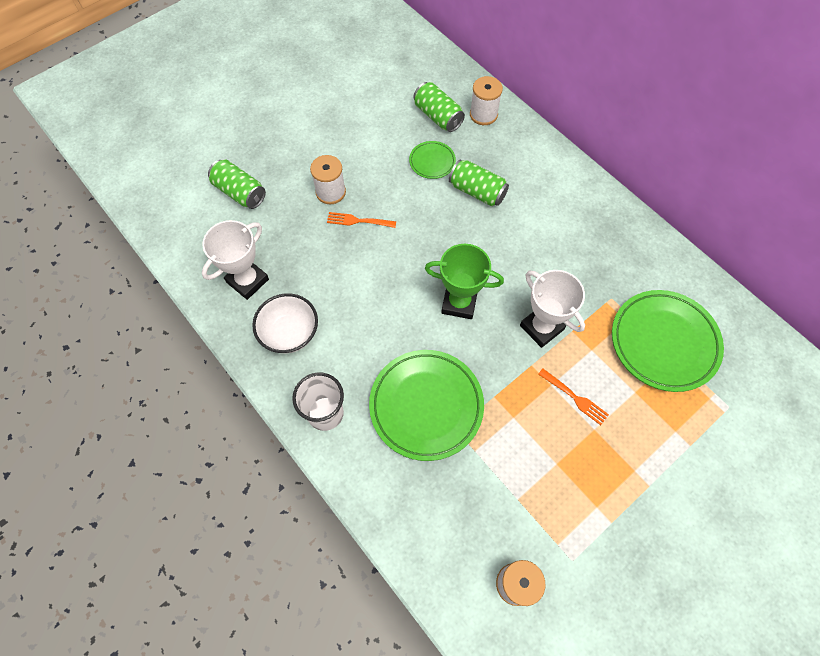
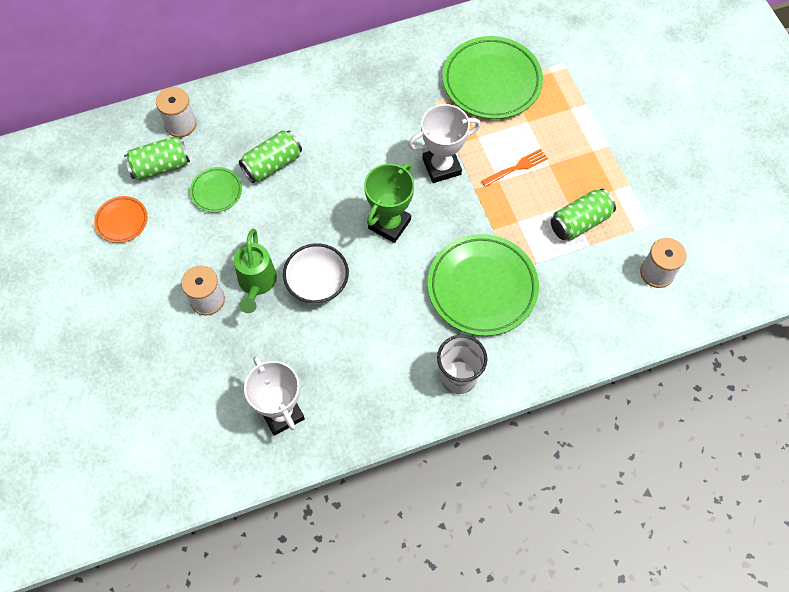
camera: 70 degrees left, 0 degrees up
green can [208,159,266,209] -> green can moved to [551,189,616,241]
white bowl [252,293,318,353] -> white bowl moved to [283,243,349,304]
orange fork [327,212,396,228] -> green watering can [234,229,277,313]
none -> orange plate [94,196,148,243]

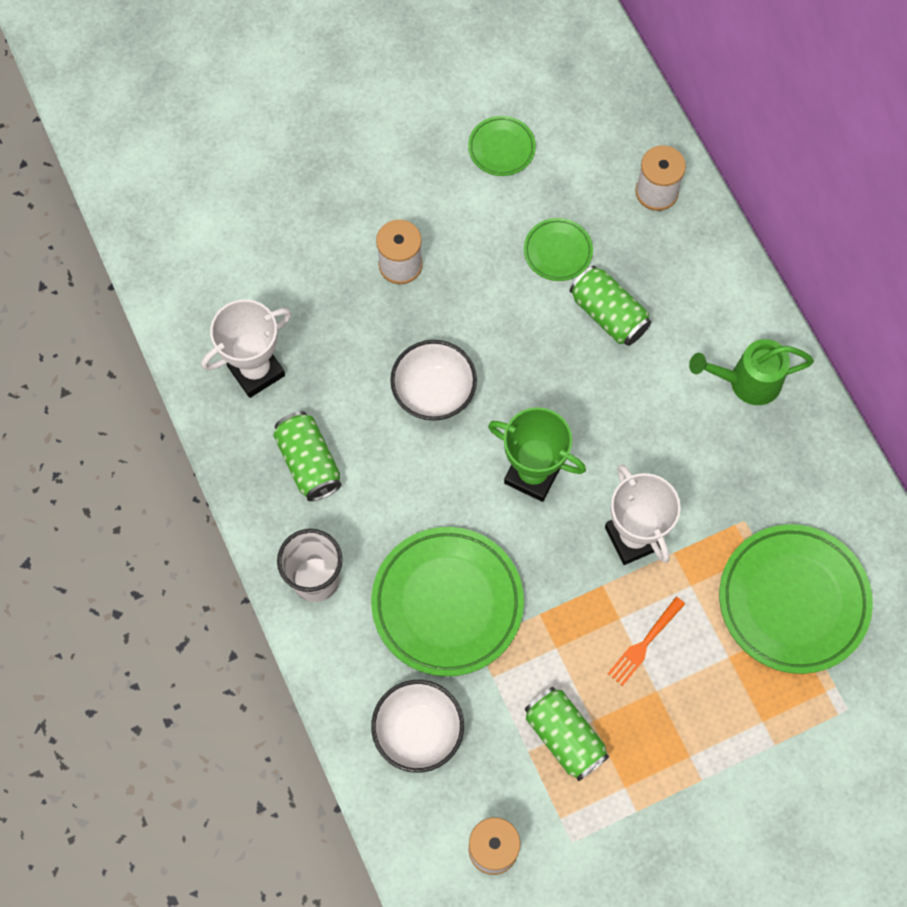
camera: 85 degrees right, 5 degrees up
orange plate [94,196,148,243] -> green plate [468,116,536,176]
green can [124,137,190,180] -> green can moved to [273,411,341,501]
green watering can [234,229,277,313] -> green watering can moved to [689,339,814,405]
orange fork [481,149,548,187] -> orange fork turned 75 degrees clockwise [607,597,685,686]
none -> white bowl [371,680,464,773]

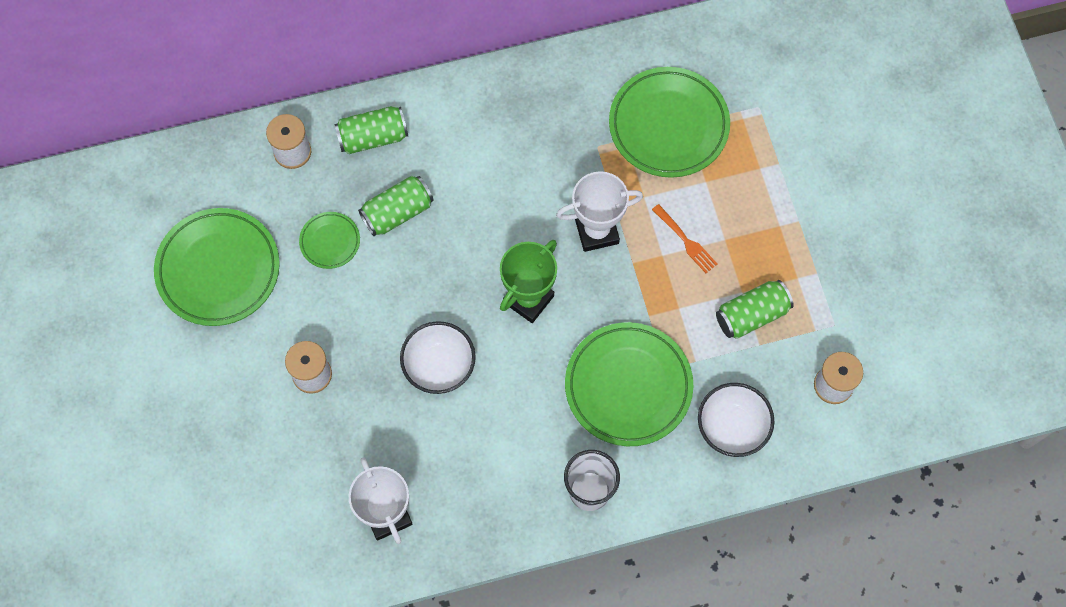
camera: 80 degrees left, 0 degrees up
green can [273,411,341,501] -> green can moved to [334,106,408,154]
green plate [468,116,536,176] -> green plate [154,208,280,326], size x2.04
green watering can [689,339,814,405] -> none

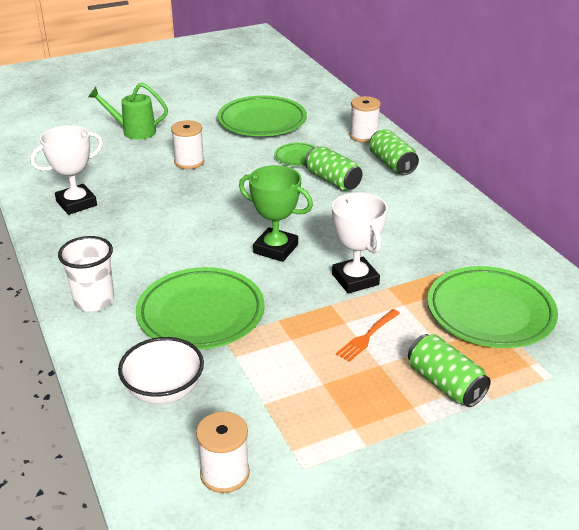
camera: 80 degrees right, 35 degrees down
white bowl [400,321,476,394] -> none
green can [716,280,794,339] -> green can moved to [408,334,491,407]
none -> green watering can [88,83,168,140]

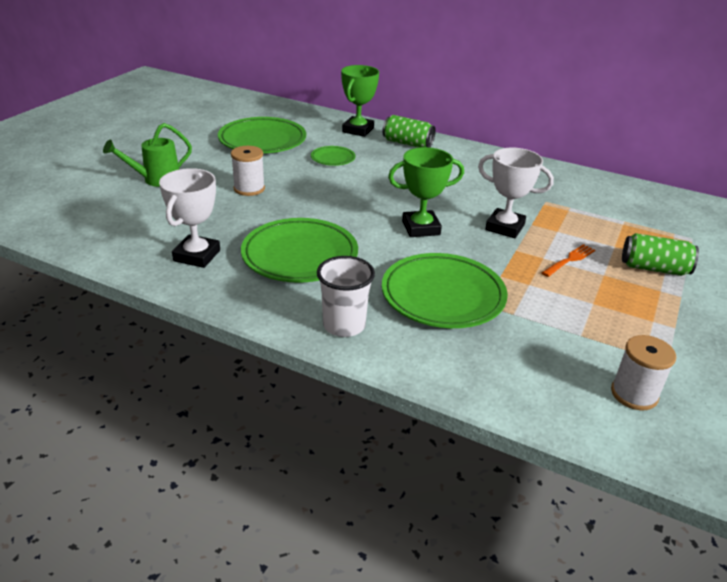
camera: 40 degrees left, 0 degrees up
white bowl [118,337,204,404] -> none
green can [305,146,362,191] -> none
orange fork [336,309,400,362] -> orange fork turned 135 degrees counterclockwise [542,244,595,277]
white spool [350,96,381,143] -> green trophy [341,65,379,137]
green plate [427,266,558,348] -> green plate moved to [241,218,358,283]

